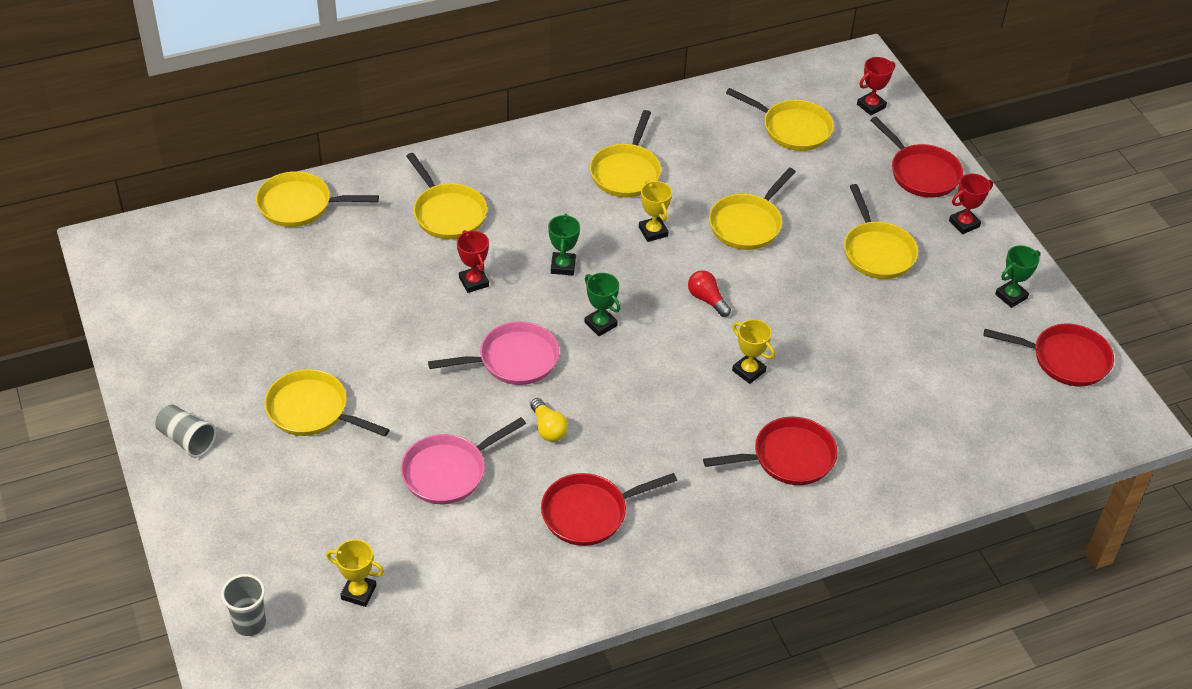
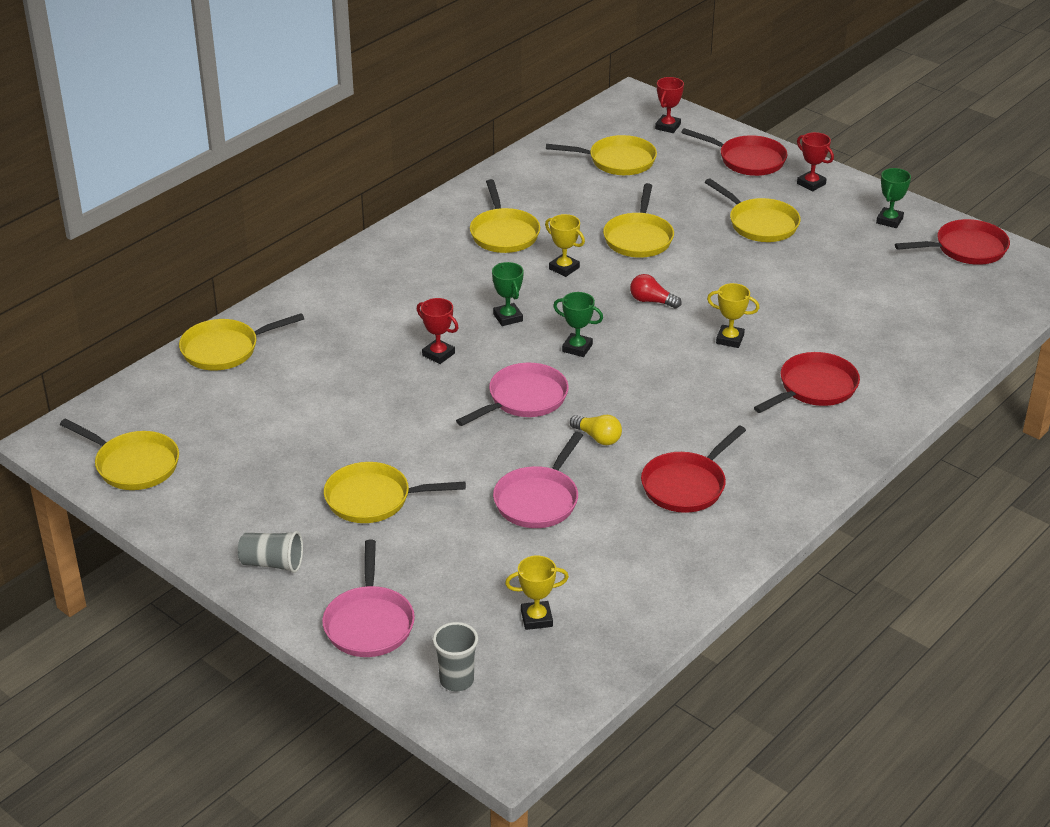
camera: 25 degrees left, 10 degrees down
yellow pan [406,153,487,239] -> yellow pan moved to [60,418,179,490]
red trophy [949,174,993,234] -> red trophy turned 75 degrees counterclockwise [797,132,834,192]
none -> pink pan [322,540,415,657]

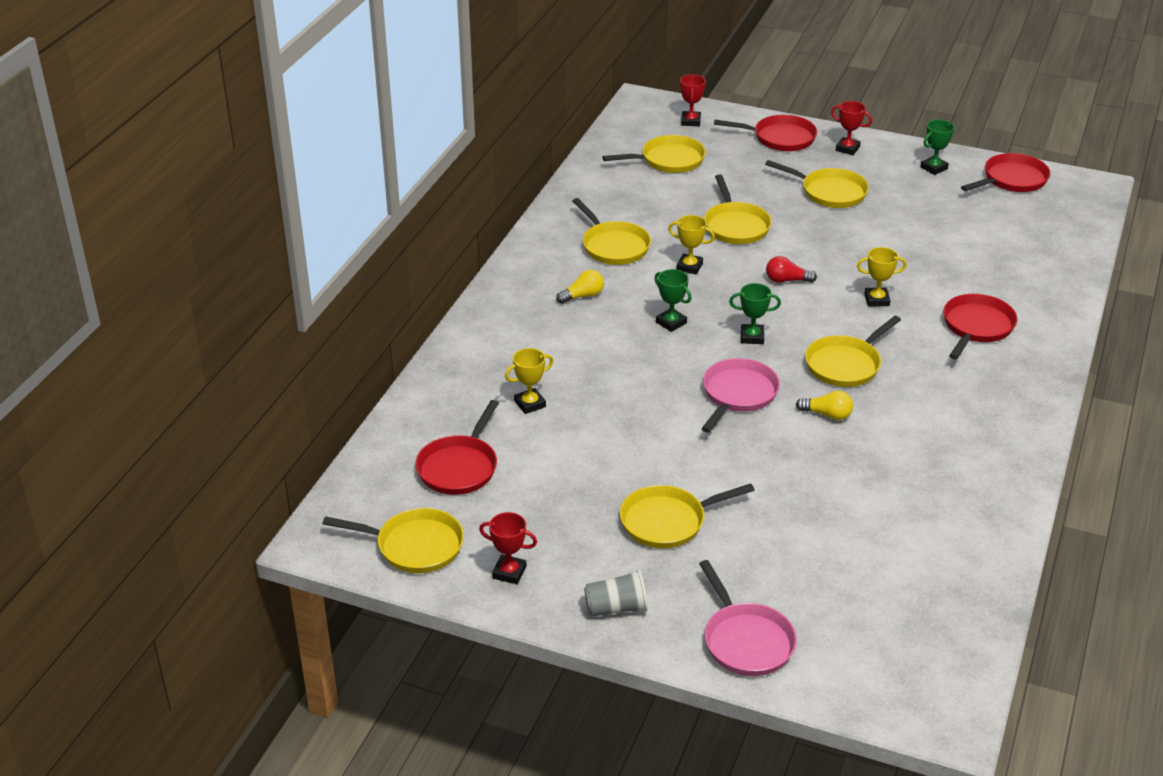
camera: 20 degrees left, 0 degrees up
yellow pan [179,313,304,370] -> yellow pan moved to [805,316,901,387]
red trophy [417,298,458,364] -> red trophy moved to [479,512,537,584]
grey cup [433,622,478,691] -> none
pink pan [493,432,583,528] -> none
yellow trophy [505,556,569,630] -> yellow trophy moved to [505,348,553,414]
red pan [641,426,746,513] -> red pan moved to [416,400,499,495]
green trophy [876,168,911,228] -> green trophy turned 45 degrees clockwise [920,119,955,175]
none -> yellow light bulb [556,270,604,304]

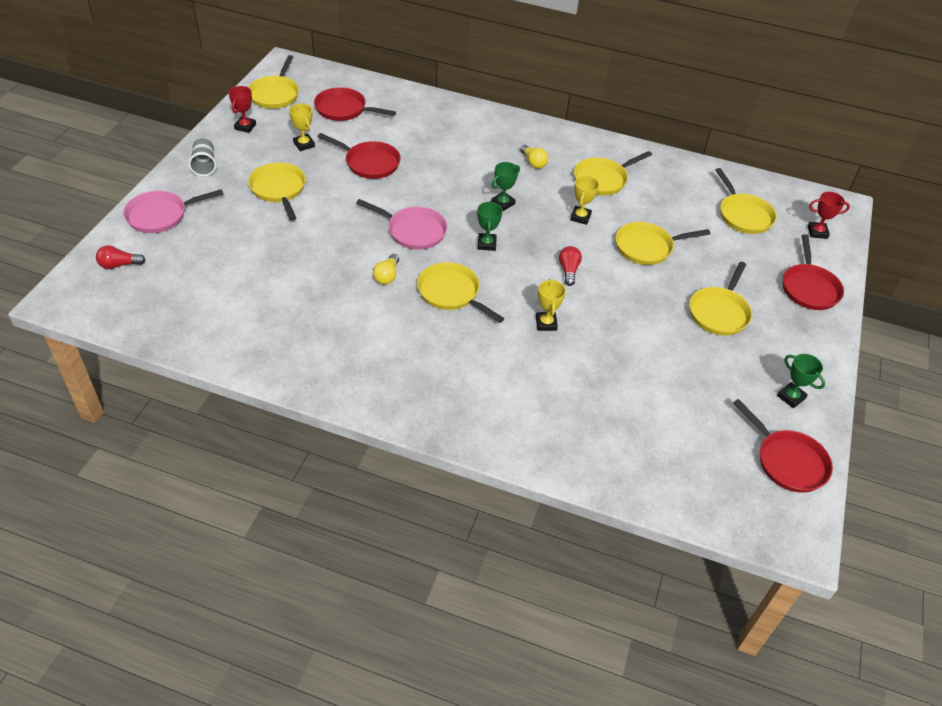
camera: 85 degrees right, 10 degrees up
yellow trophy [505,348,553,414] -> yellow trophy moved to [289,104,315,151]
red trophy [831,101,872,155] -> none
red pan [943,294,1017,359] -> red pan moved to [317,133,401,179]
none -> red light bulb [96,245,145,269]

